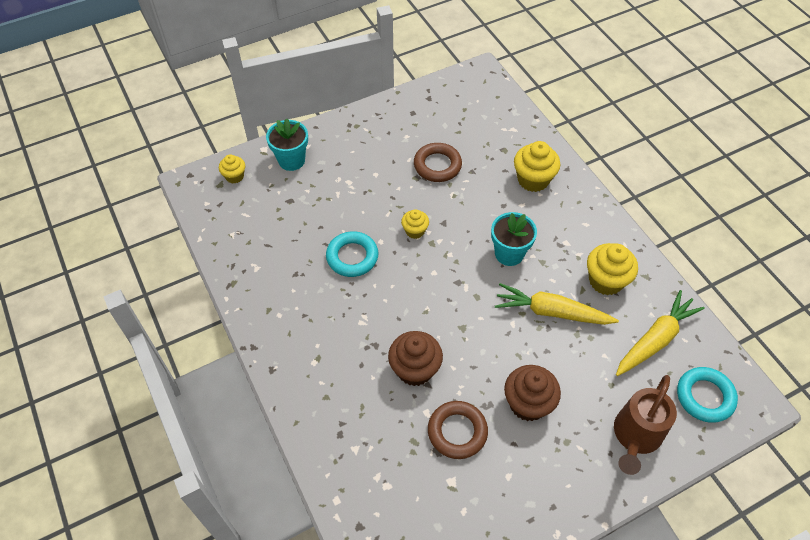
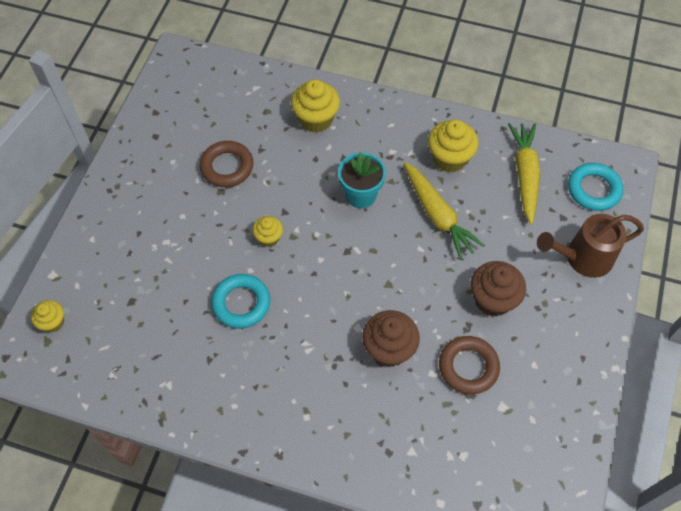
camera: 45 degrees left, 5 degrees up
turquoise flower pot [266,118,308,171] -> none
yellow carrot [495,283,619,325] -> yellow carrot turned 90 degrees counterclockwise [404,162,485,260]
brown watering can [614,375,677,475] -> brown watering can turned 90 degrees clockwise [537,214,644,278]

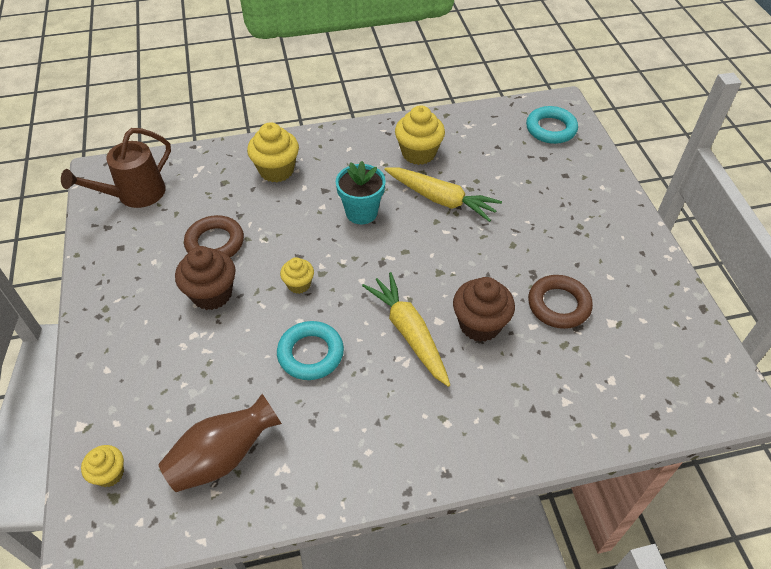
camera: 30 degrees left, 10 degrees down
brown cupcake [471,261,526,317] -> brown cupcake moved to [175,246,236,310]
yellow carrot [508,123,540,225] -> yellow carrot moved to [362,272,450,387]
brown watering can [537,214,644,278] -> brown watering can moved to [61,128,171,208]
none -> brown vase [159,394,282,492]

